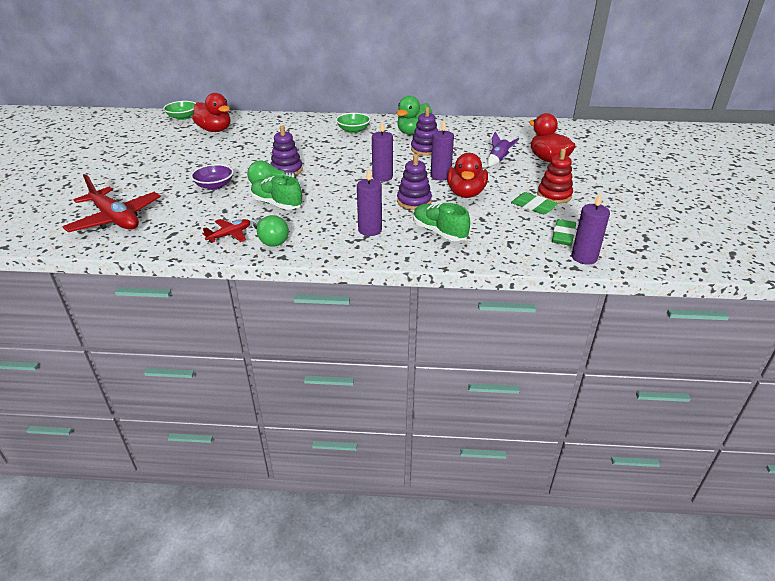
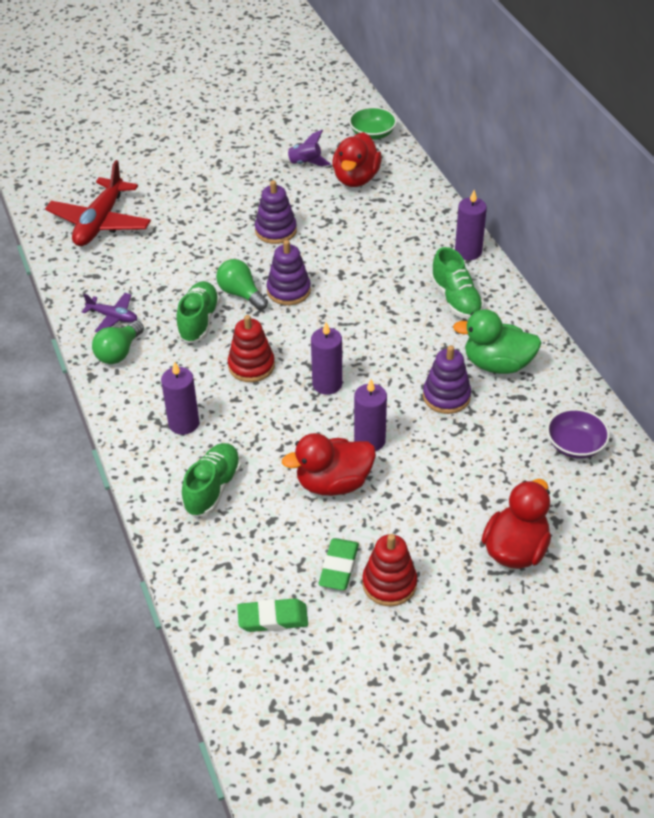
camera: 65 degrees right, 10 degrees up
purple bowl [191,164,234,190] -> purple bowl moved to [547,409,610,459]
red plane [202,219,250,243] -> purple plane [82,293,137,332]
green bowl [336,113,371,133] -> green shoe [431,247,484,319]
purple stacking toy [397,154,432,210] -> purple stacking toy moved to [255,180,297,244]
purple rocket [488,131,520,166] -> purple rocket moved to [280,130,331,166]
purple candle [572,193,610,264] -> purple candle moved to [455,190,487,260]
none -> red stacking toy [228,315,275,382]

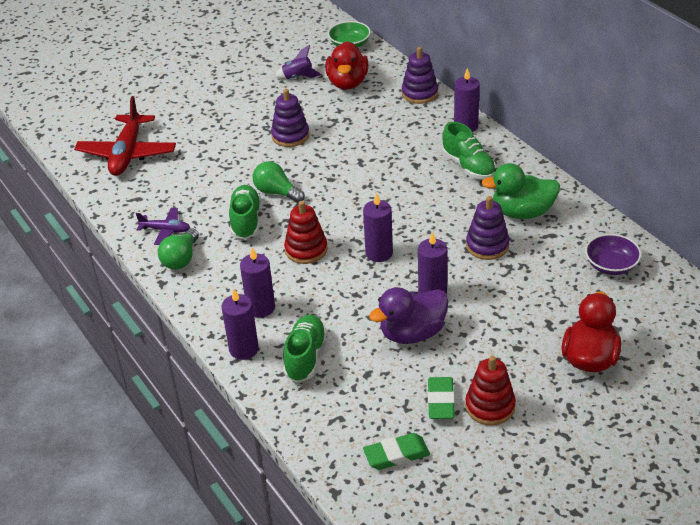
camera: 10 degrees left, 5 degrees down
purple stacking toy [267,240,311,305] -> purple stacking toy moved to [402,47,438,104]
red duck [282,433,376,496] -> purple duck [369,287,448,344]
none -> purple candle [222,289,259,360]

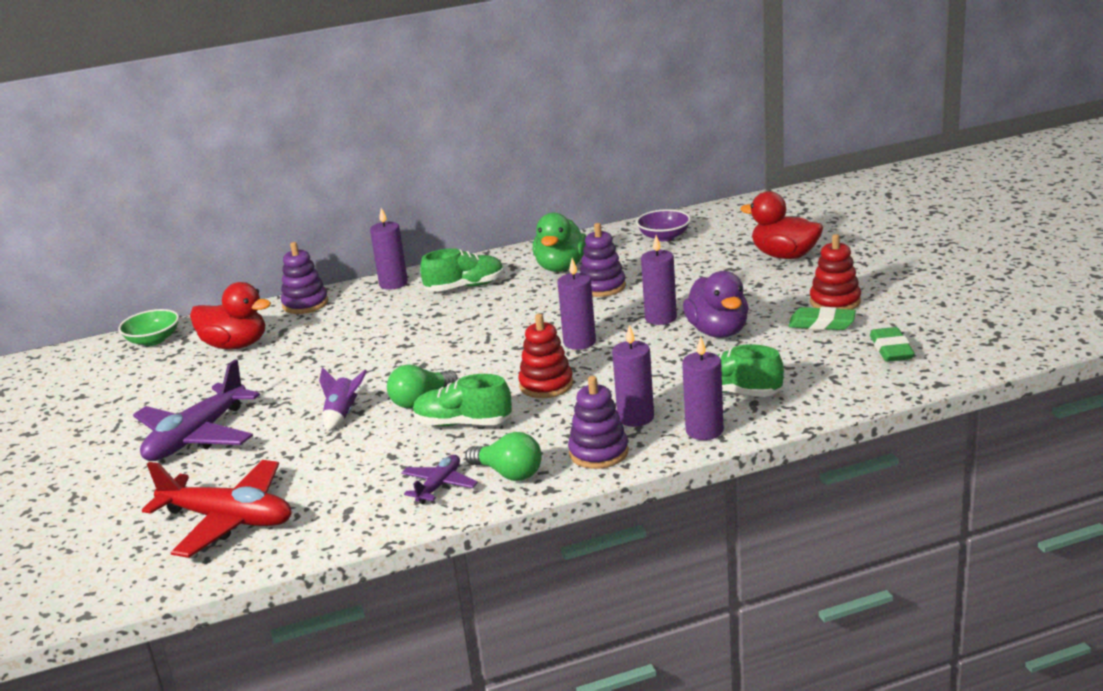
camera: 75 degrees left, 15 degrees down
purple stacking toy [271,89,310,147] -> purple stacking toy moved to [568,376,629,469]
purple rocket [275,45,322,79] -> purple rocket moved to [319,367,367,432]
none -> purple plane [133,359,260,461]

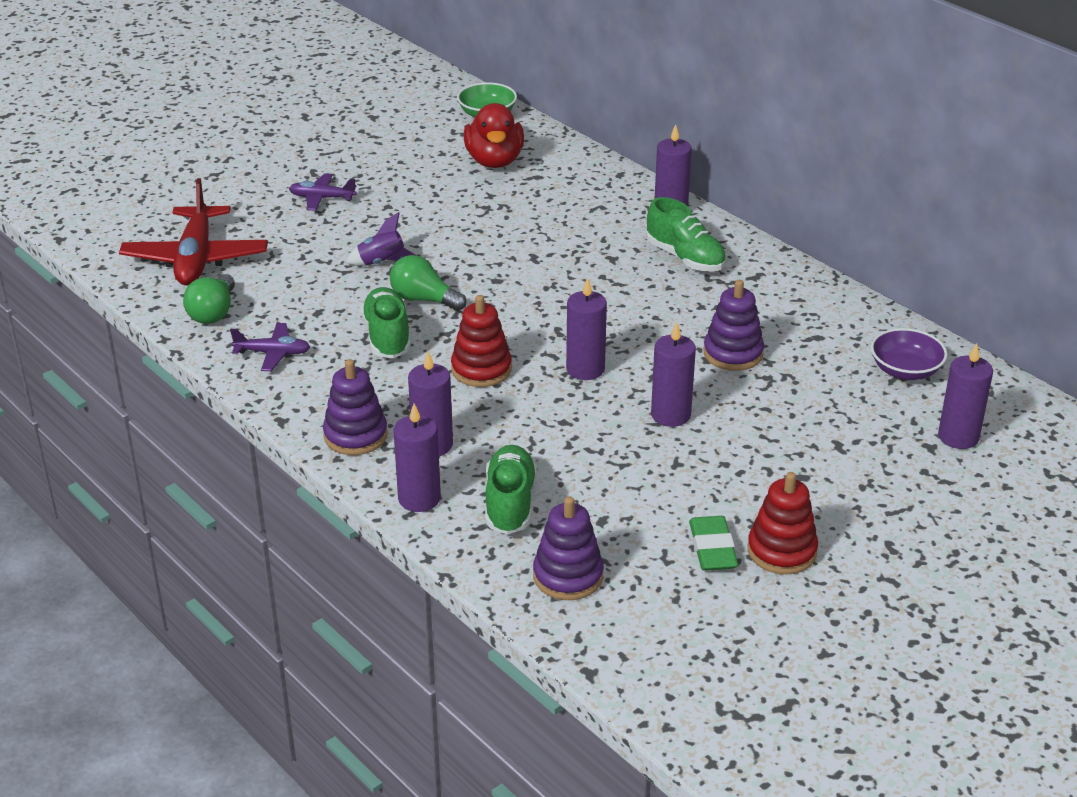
camera: 65 degrees right, 10 degrees up
purple plane [133,359,260,461] -> purple plane [289,173,357,211], size x0.51
purple stacking toy [281,242,328,314] -> purple stacking toy moved to [533,496,604,600]
green light bulb [465,432,542,481] -> green light bulb moved to [183,274,235,324]
green duck [533,212,586,272] -> none
purple duck [683,271,748,338] -> none
red duck [740,191,823,259] -> none
green eraser [870,327,915,362] -> none
none -> purple candle [938,343,993,449]

